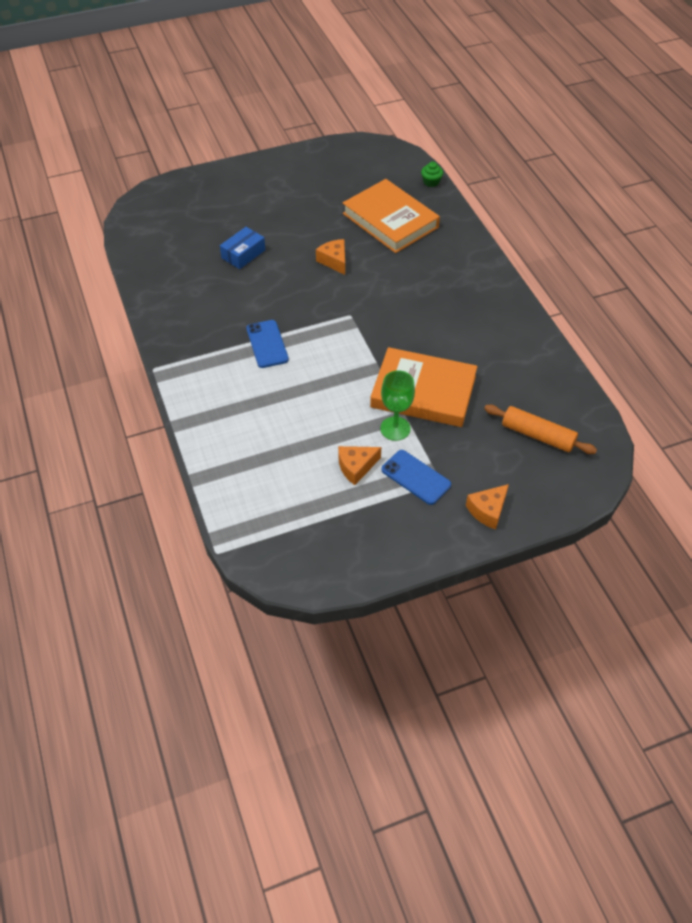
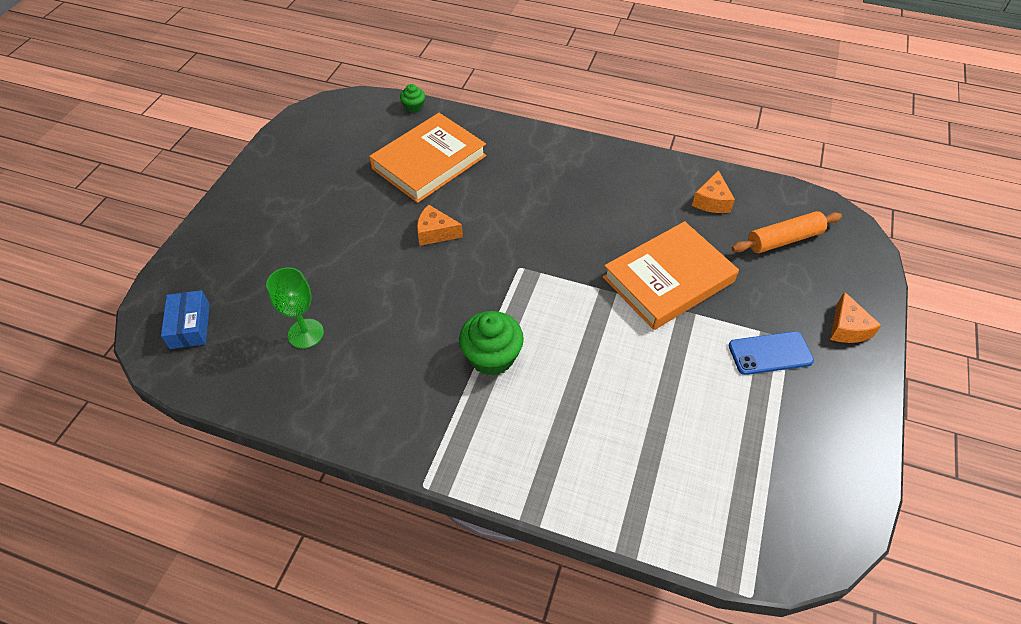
camera: 50 degrees left, 0 degrees up
blue box [220,227,265,269] -> blue box moved to [161,290,210,349]
blue phone [246,320,289,368] -> green cupcake [459,311,524,376]
orange cheese [338,446,381,485] -> orange cheese moved to [692,170,735,213]
orange book [343,179,440,253] -> orange book turned 45 degrees counterclockwise [369,113,487,203]
green goblet [380,370,415,441] -> green goblet moved to [266,267,324,349]

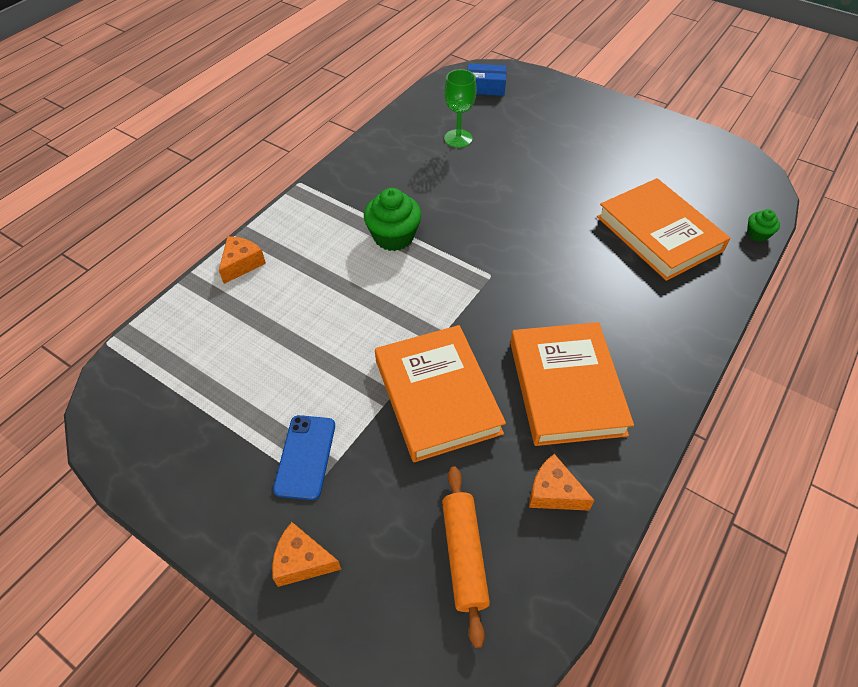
camera: 105 degrees right, 0 degrees up
orange cheese [417,205,463,246] -> orange cheese moved to [219,236,266,284]
none -> orange book [510,322,634,446]

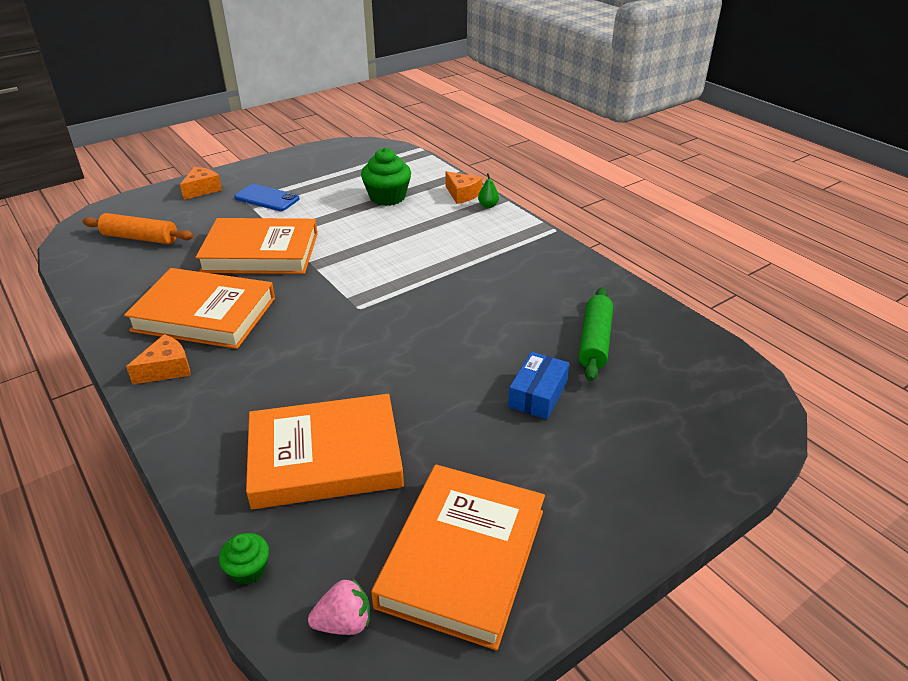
camera: 110 degrees right, 15 degrees down
green cupcake [364,188,421,251] -> green cupcake moved to [361,148,411,206]
green goblet [444,69,477,148] -> green rolling pin [579,287,613,381]
blue box [467,64,507,96] -> blue box moved to [508,352,569,419]
orange cheese [529,454,595,511] -> orange cheese moved to [126,334,191,384]
none -> pink strawberry [308,578,370,635]
none -> orange book [371,465,545,650]
none -> green pear [478,173,499,208]

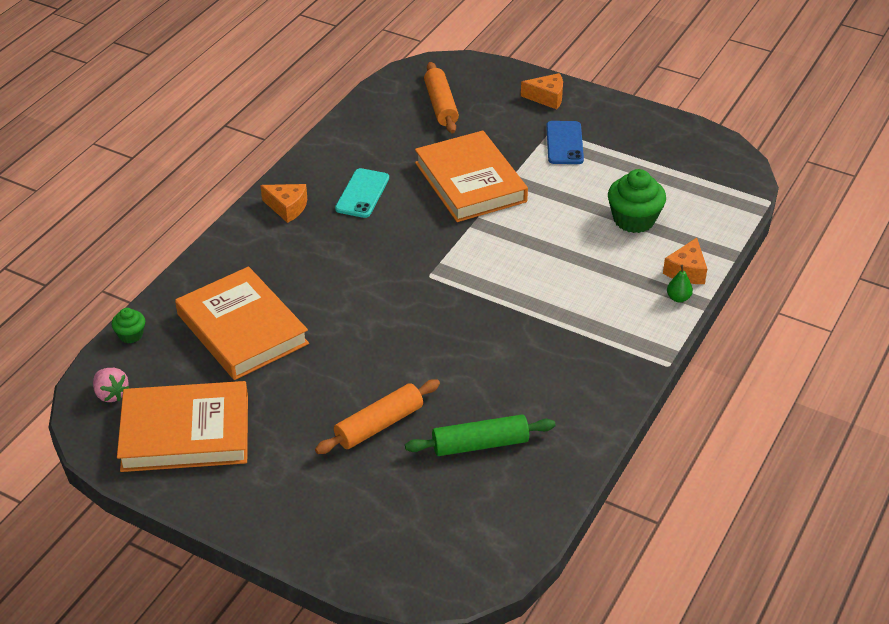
camera: 65 degrees right, 5 degrees up
orange book [124,268,275,349] -> turquoise phone [335,168,389,218]
blue box [508,352,569,419] -> orange rolling pin [315,379,440,454]

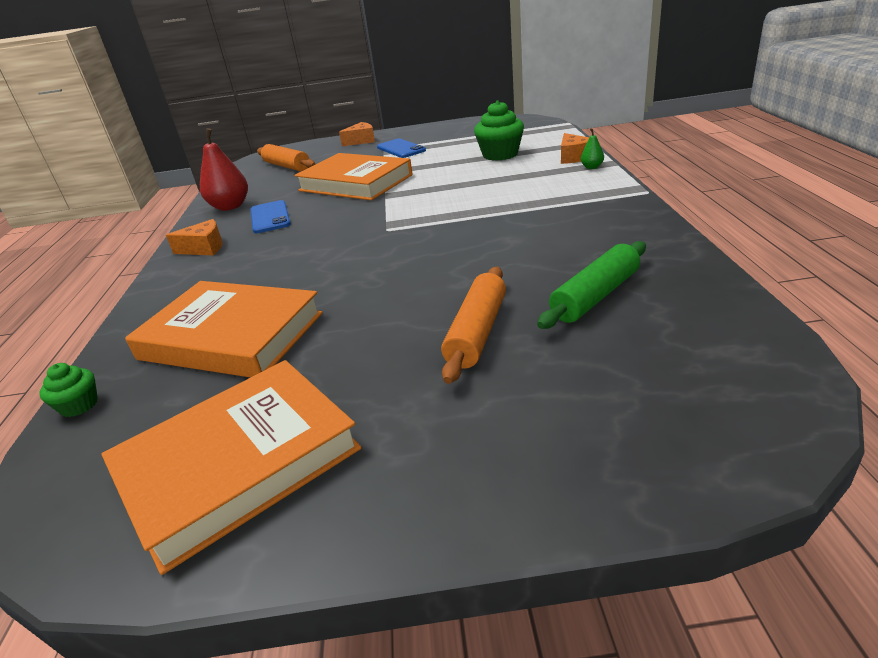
camera: 30 degrees left, 10 degrees down
pink strawberry [93,368,129,402] -> none
turquoise phone [335,168,389,218] -> blue phone [251,200,291,233]
none -> red pear [200,128,248,211]

